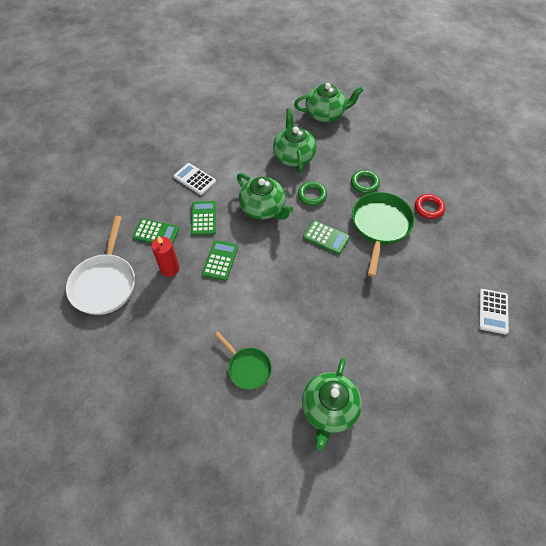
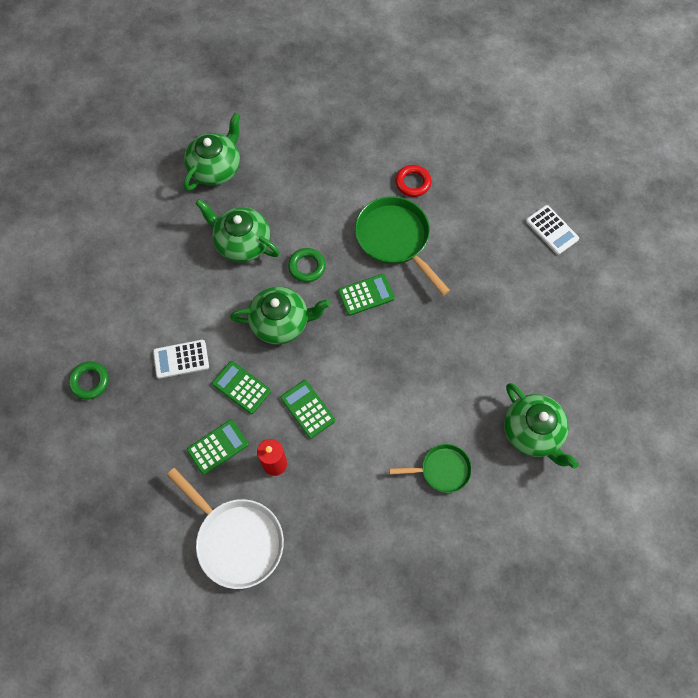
camera: 50 degrees left, 10 degrees up
green ring [351,170,380,194] -> green ring moved to [68,362,109,400]

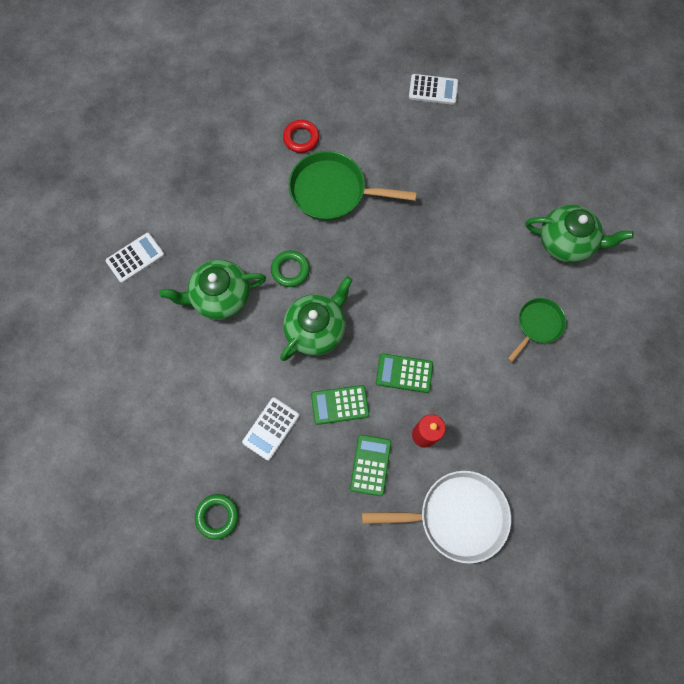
camera: 45 degrees left, 5 degrees up
green teapot [184,113,241,191] -> white calculator [106,233,165,283]
green calculator [338,274,395,316] -> none

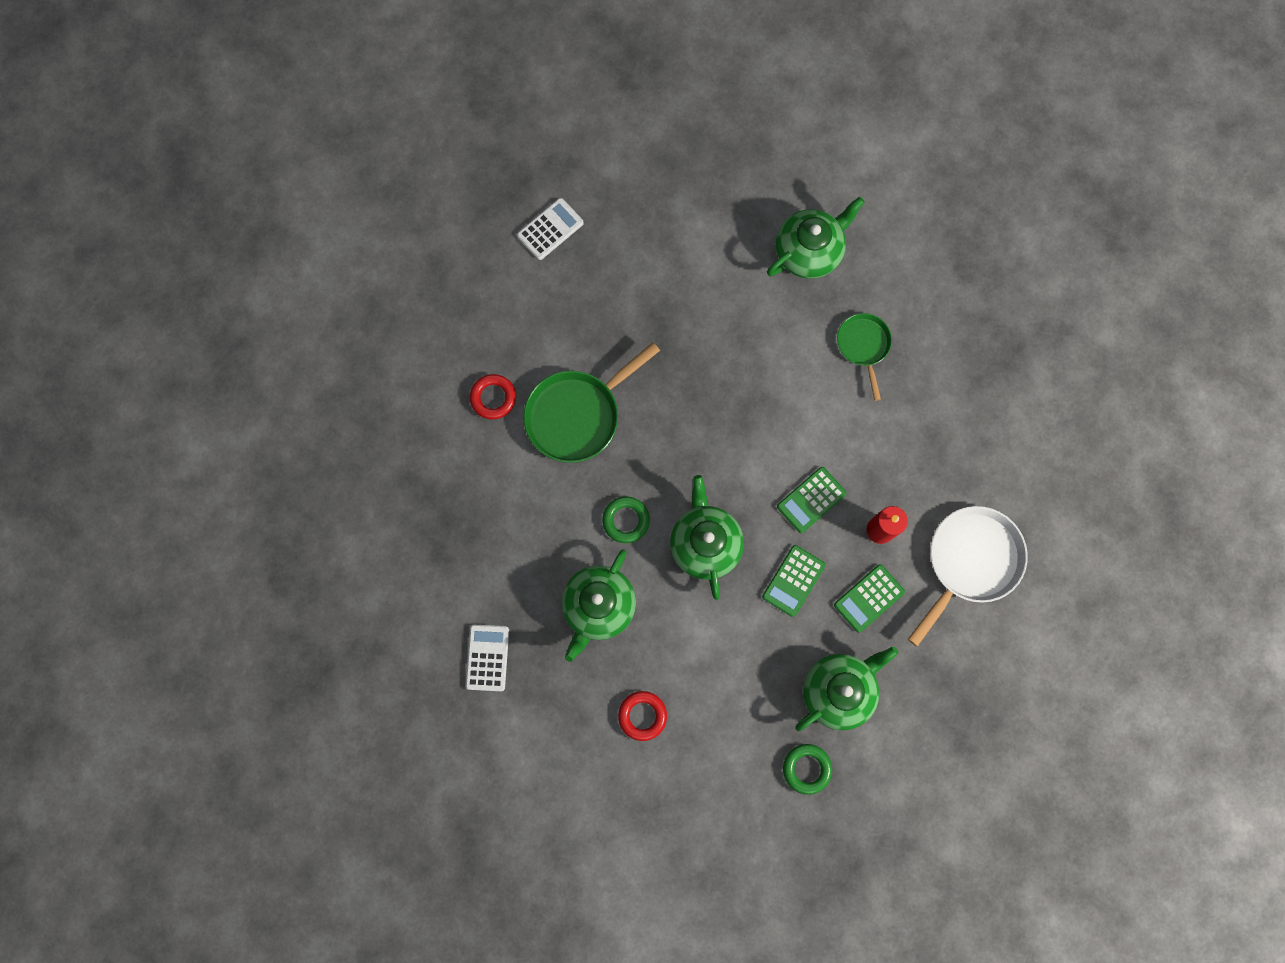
camera: 50 degrees left, 5 degrees up
white calculator [242,398,299,461] -> none
green calculator [350,435,391,496] -> green calculator turned 90 degrees counterclockwise [834,564,905,633]
none -> red ring [618,691,667,741]
none -> green teapot [795,646,898,731]

